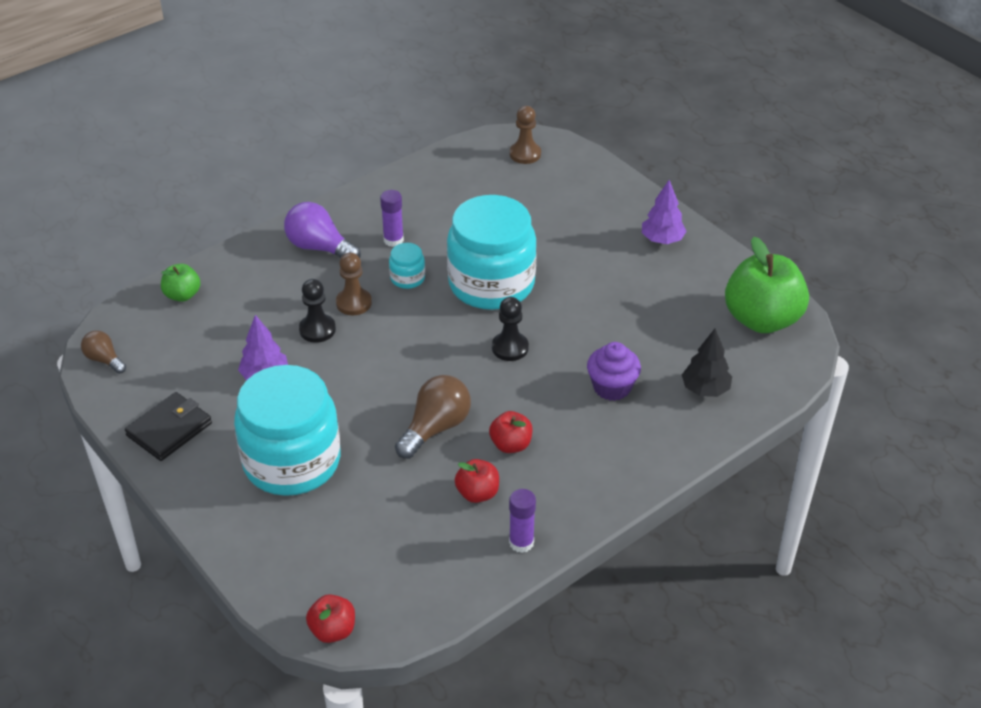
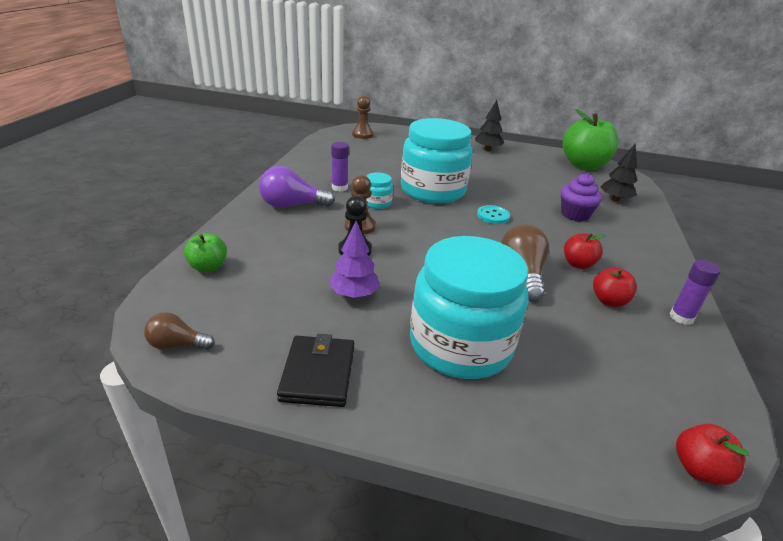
camera: 40 degrees left, 10 degrees down
black pawn [492,297,529,361] -> turquoise button [477,205,510,224]
purple tree [642,180,687,244] -> black tree [475,100,504,151]

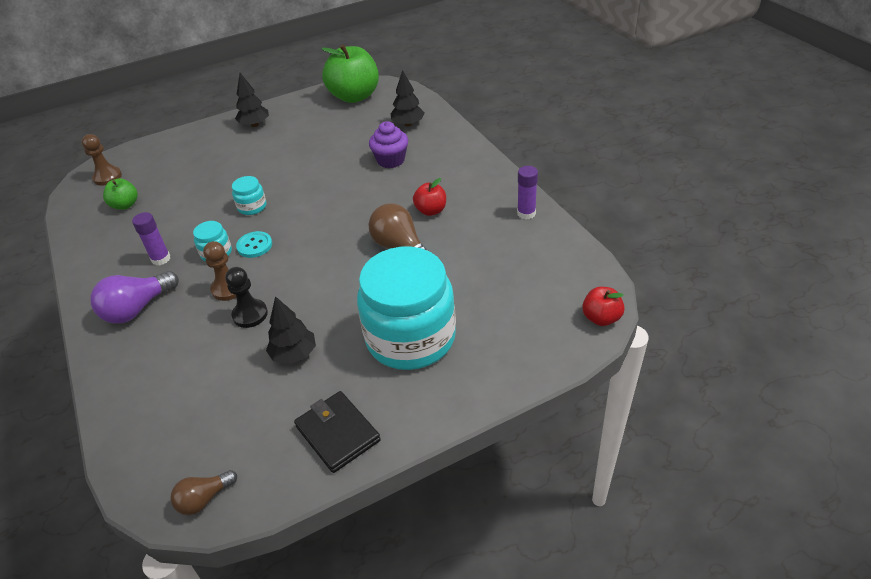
camera: 35 degrees left, 10 degrees up
green apple [184,233,227,272] -> green apple moved to [103,178,138,210]
purple tree [329,221,380,298] -> black tree [266,296,316,364]
turquoise jar [401,118,473,204] -> turquoise jar [232,176,266,215], size x0.41
turquoise button [477,205,510,224] -> turquoise button moved to [236,231,272,258]
red apple [593,267,637,307] -> none

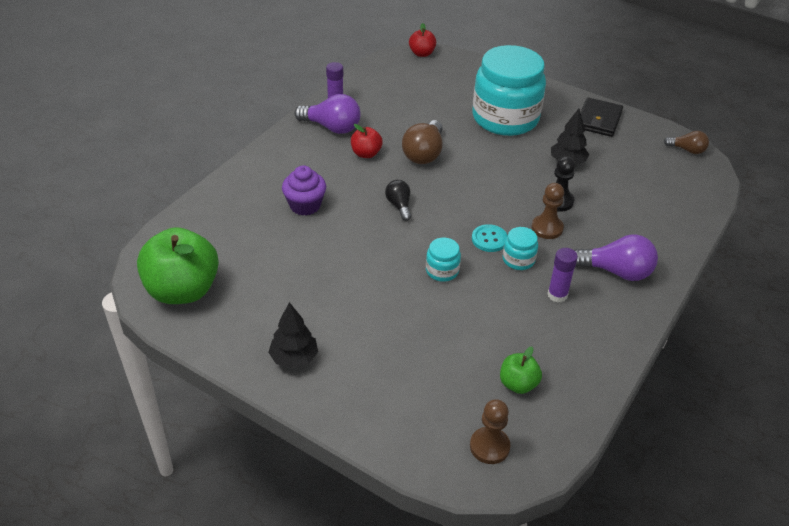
camera: 125 degrees left, 0 degrees up
black tree [391,70,425,126] -> none
none -> purple light bulb [294,94,361,134]
none -> black light bulb [385,180,411,221]

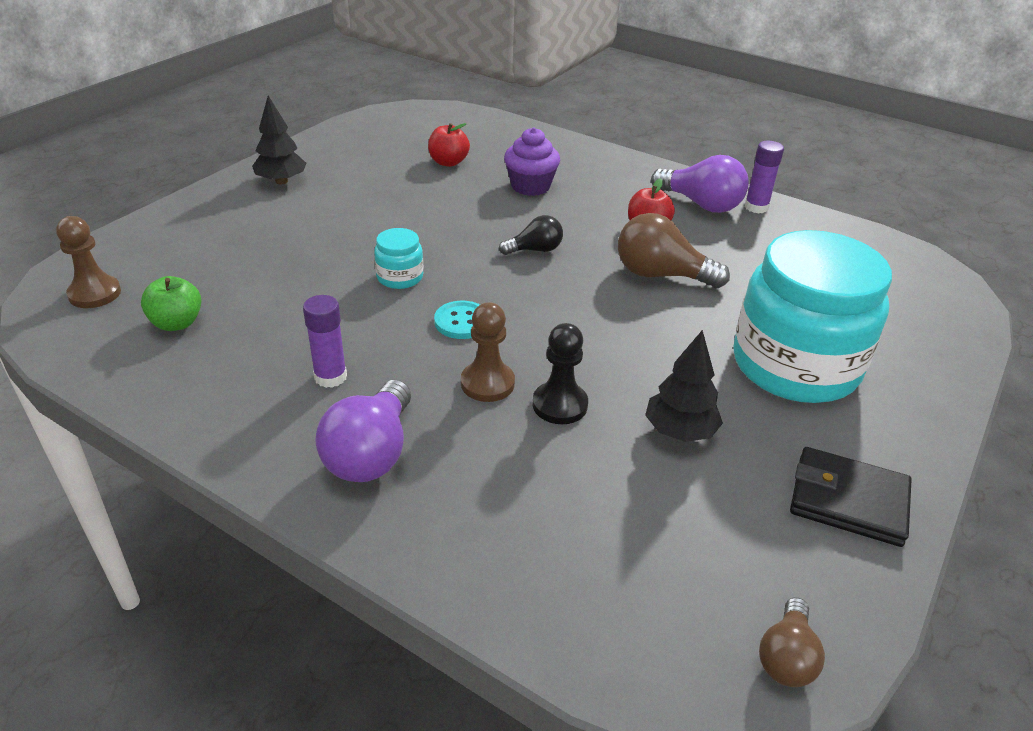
camera: 90 degrees right, 5 degrees down
green apple [137,227,219,304] -> none
purple light bulb [294,94,361,134] -> purple light bulb turned 75 degrees counterclockwise [651,155,748,213]
red apple [409,23,436,57] -> red apple moved to [428,123,470,167]
turquoise jar [503,227,538,270] -> none

